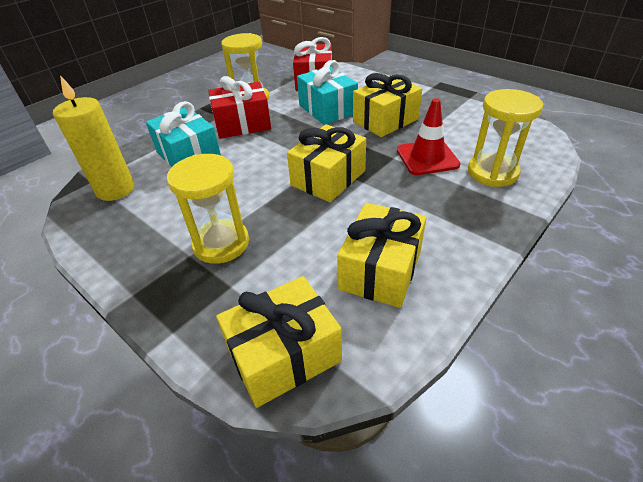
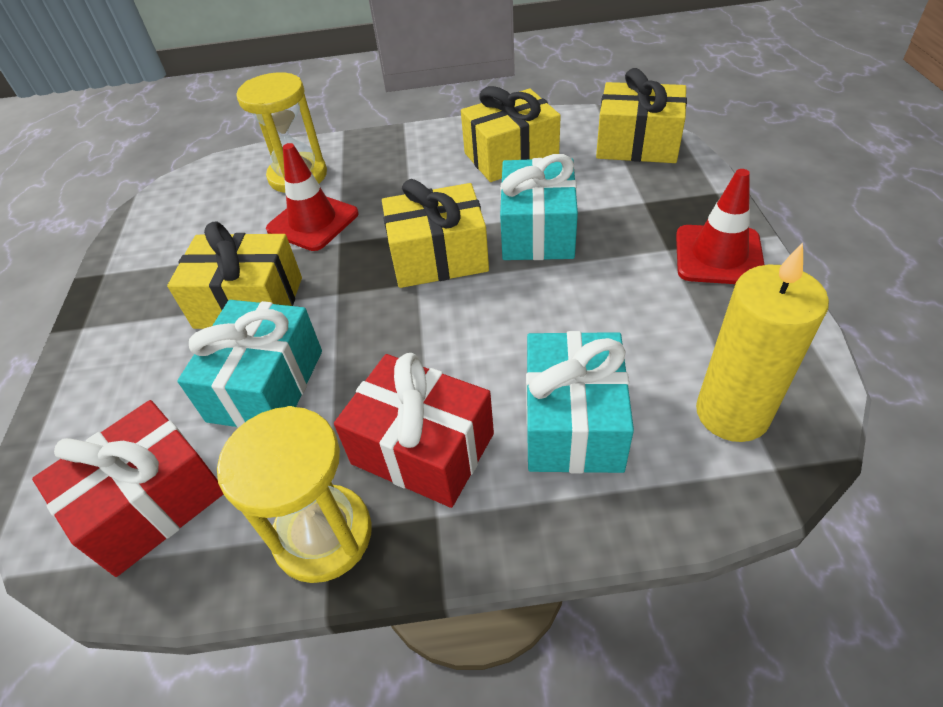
camera: 135 degrees left, 5 degrees up
yellow hourglass [167,154,249,264] -> none
none -> turquoise gift [500,154,578,260]
none -> red traffic cone [676,169,765,284]

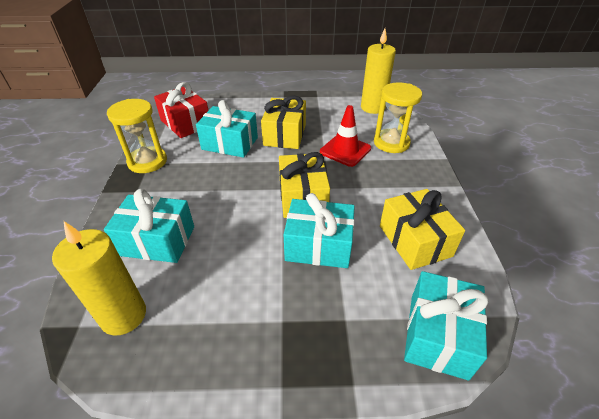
camera: 90 degrees right, 5 degrees down
red gift [334,353,494,508] -> none
yellow gift [596,68,687,163] -> turquoise gift [404,271,488,380]
red traffic cone [676,169,765,284] -> none
none -> yellow candle [361,29,396,114]

